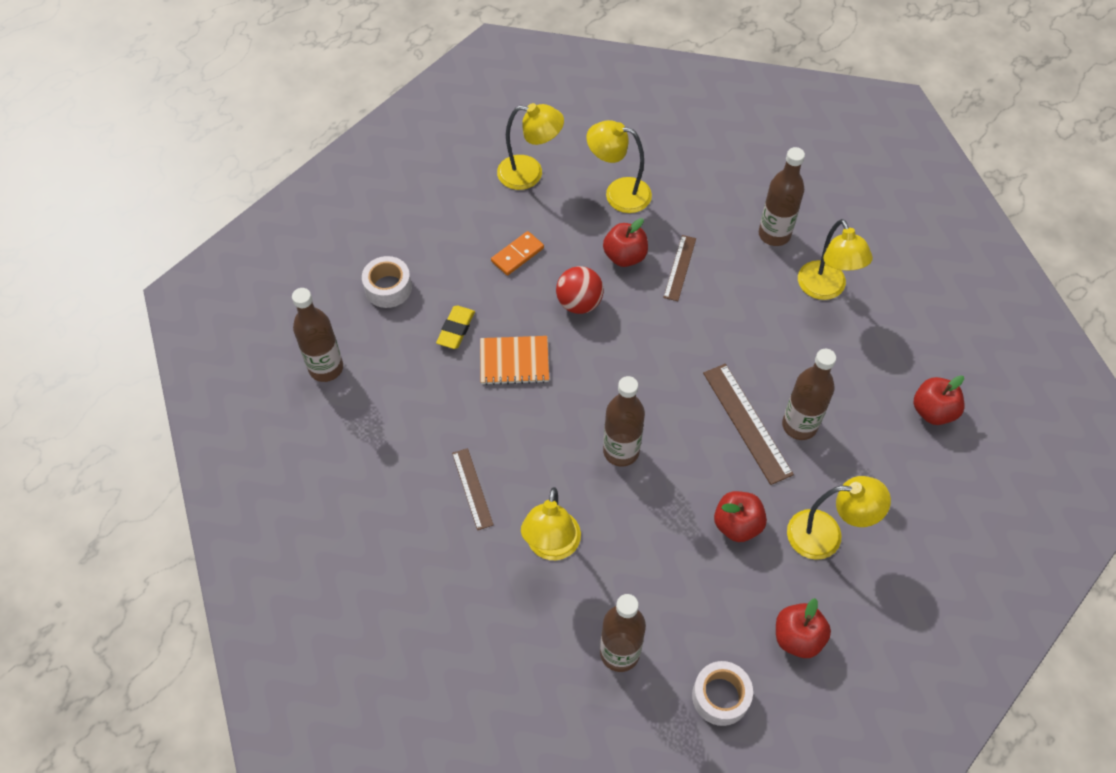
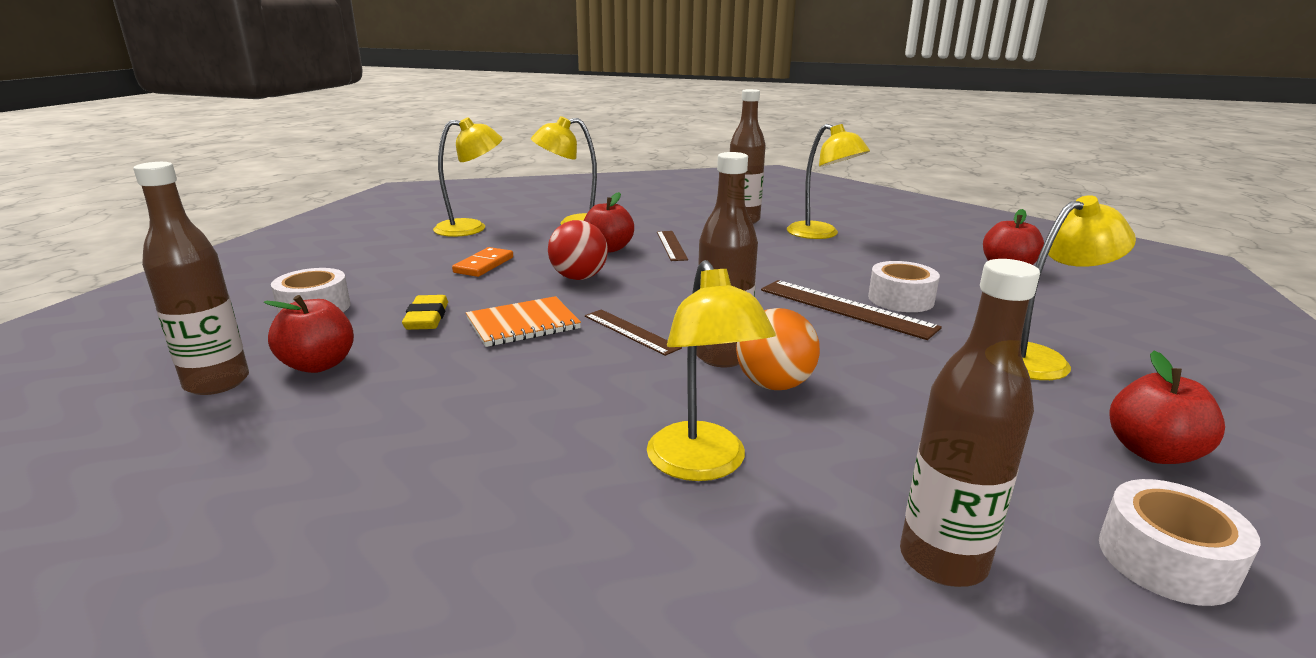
camera: 25 degrees left, 35 degrees down
brown ruler [452,448,494,530] -> brown ruler moved to [585,309,682,356]
red apple [714,491,767,542] -> red apple moved to [264,295,354,373]
brown bottle [782,349,836,440] -> white tape [868,261,940,312]
none -> orange ball [736,308,820,390]

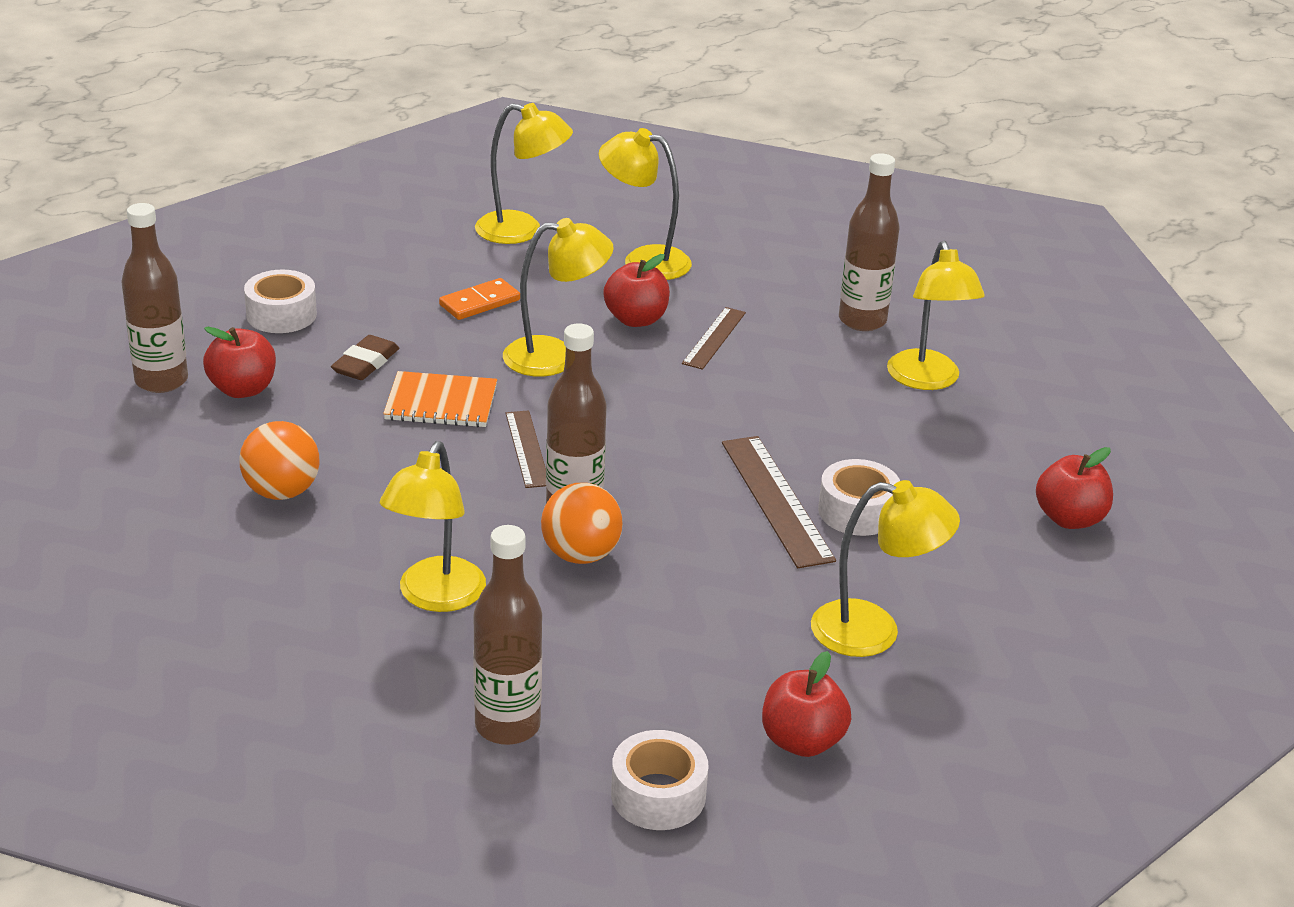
camera: 30 degrees right, 10 degrees up
yellow eraser [402,295,448,330] -> brown eraser [331,335,399,380]
red ball [548,220,608,280] -> yellow lamp [503,218,614,377]
none -> orange ball [239,421,320,500]

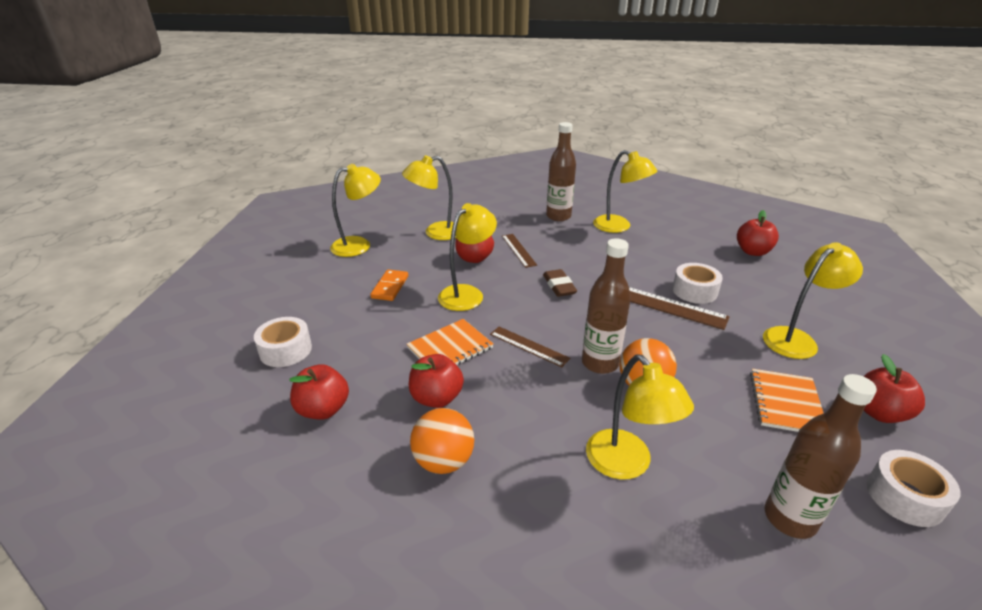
camera: 40 degrees left, 0 degrees up
brown bottle [121,203,188,393] -> none
brown eraser [331,335,399,380] -> brown eraser moved to [543,269,577,297]
none -> red apple [409,354,464,408]
none -> orange notebook [750,369,824,432]

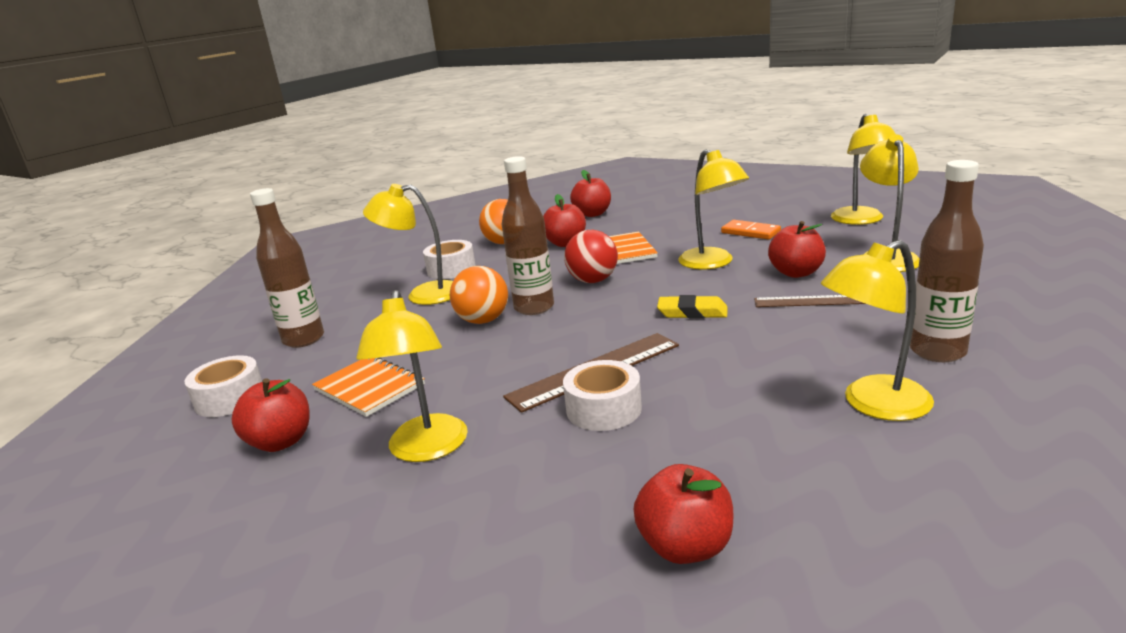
camera: 120 degrees right, 10 degrees down
white tape [254,317,312,367] -> white tape moved to [423,240,476,279]
brown ruler [490,327,570,367] -> red ball [564,230,618,283]
brown eraser [543,269,577,297] -> yellow eraser [657,295,727,318]

